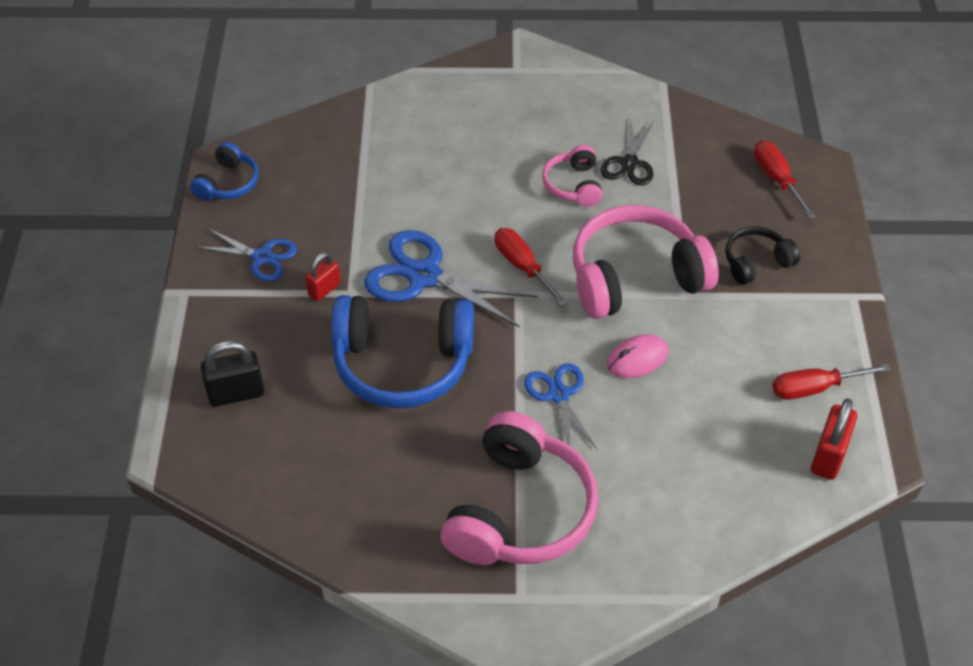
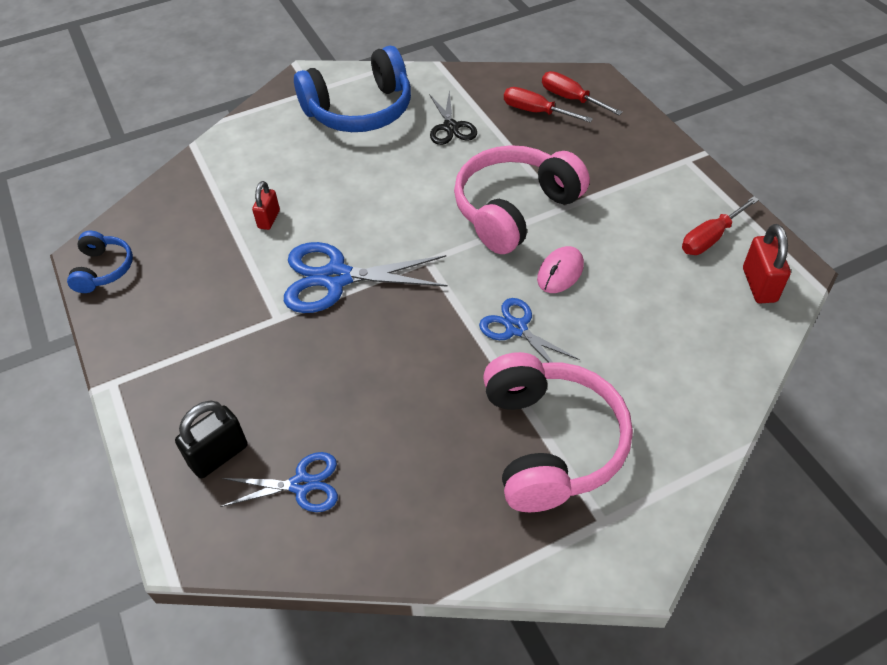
camera: 25 degrees left, 0 degrees up
blue scissors [196,228,297,281] -> blue scissors moved to [220,452,338,512]
red padlock [305,252,341,301] -> red padlock moved to [252,181,280,230]
blue headphones [331,295,474,408] -> blue headphones moved to [294,46,411,132]
red screwdriver [495,228,568,307] -> red screwdriver moved to [504,87,593,122]
pink headphones [542,145,603,207] -> none
black headphones [725,226,800,285] -> none

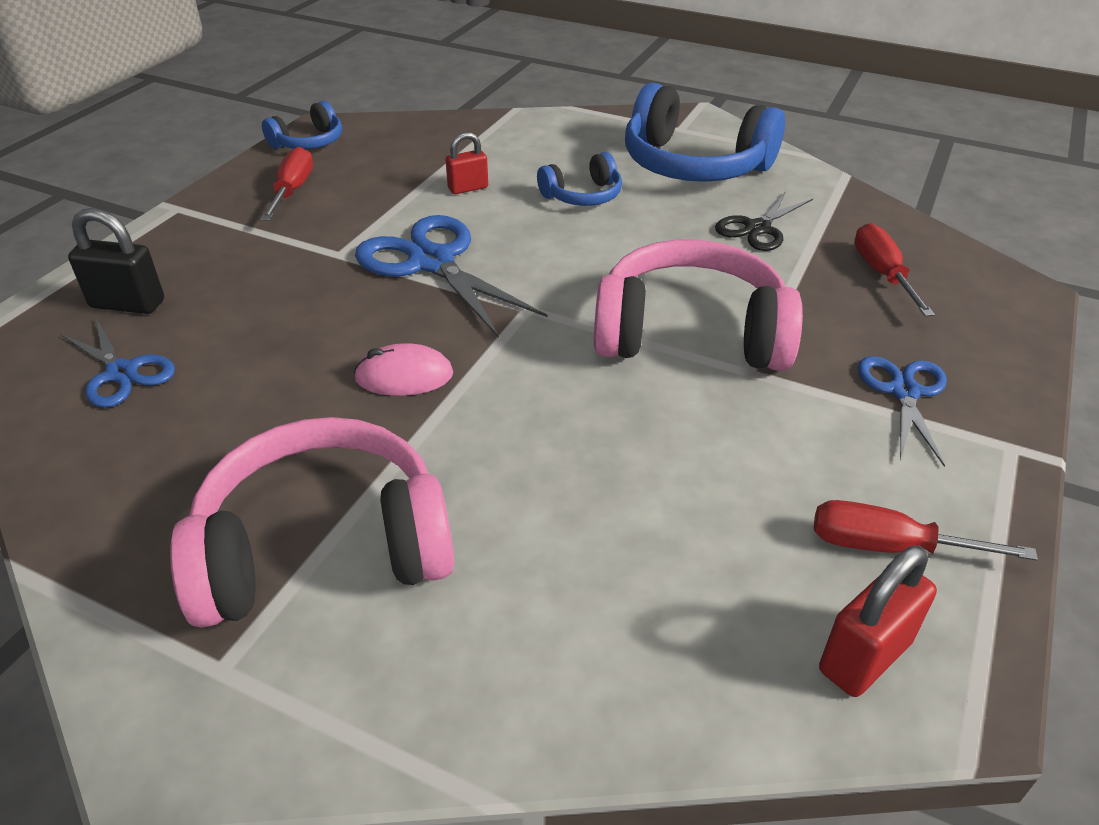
camera: 50 degrees right, 10 degrees down
blue scissors [479,298,580,363] -> blue scissors moved to [858,356,947,467]
pink headphones [483,352,633,512] -> pink headphones turned 150 degrees counterclockwise [170,417,454,628]
pink mouse [537,246,584,293] -> pink mouse moved to [354,343,453,396]
red screwdriver [542,71,623,115] -> red screwdriver moved to [260,147,313,221]
none -> blue headphones [537,152,622,206]

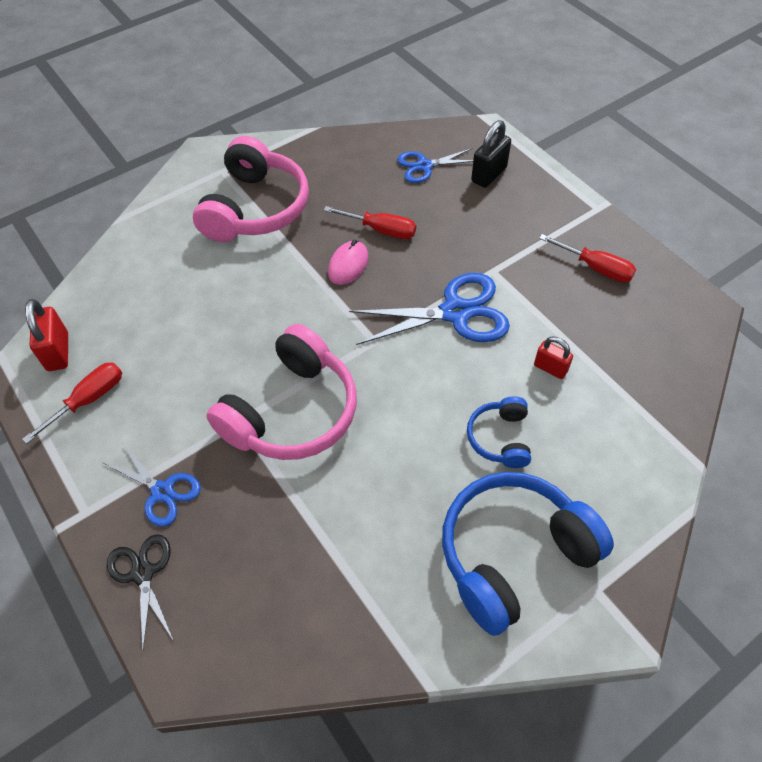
camera: 120 degrees right, 15 degrees up
blue headphones [262,101,342,149] -> none
red padlock [445,132,488,194] -> red padlock turned 60 degrees counterclockwise [534,337,573,379]
black scissors [715,191,813,251] -> black scissors moved to [107,534,174,651]
red screwdriver [854,223,935,317] -> red screwdriver moved to [323,206,416,239]

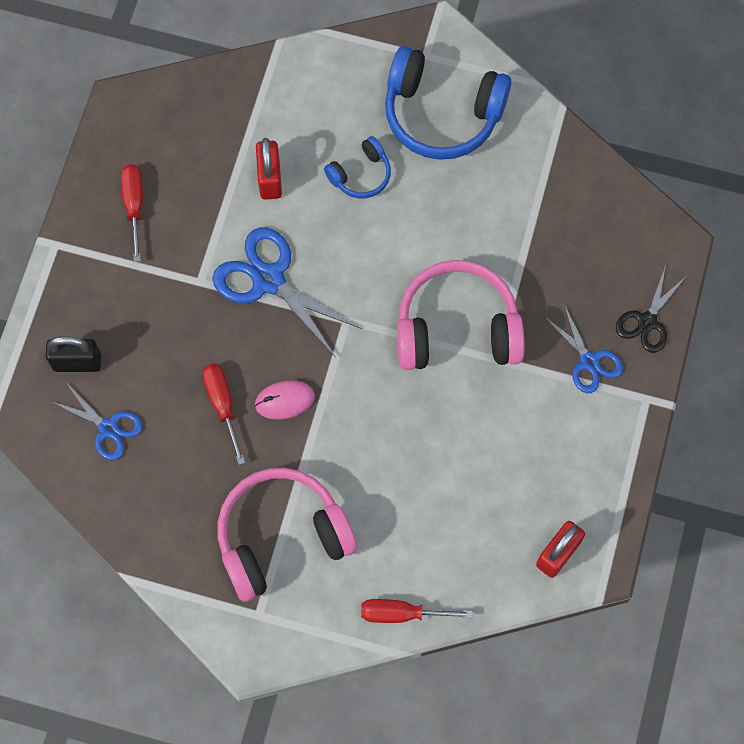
camera: 130 degrees left, 15 degrees up
red screwdriver [23,362,122,443] -> red screwdriver moved to [361,599,473,623]
blue scissors [104,443,201,527] -> blue scissors turned 150 degrees clockwise [545,304,623,393]
red padlock [534,337,573,379] -> red padlock [256,138,282,200], size x1.51

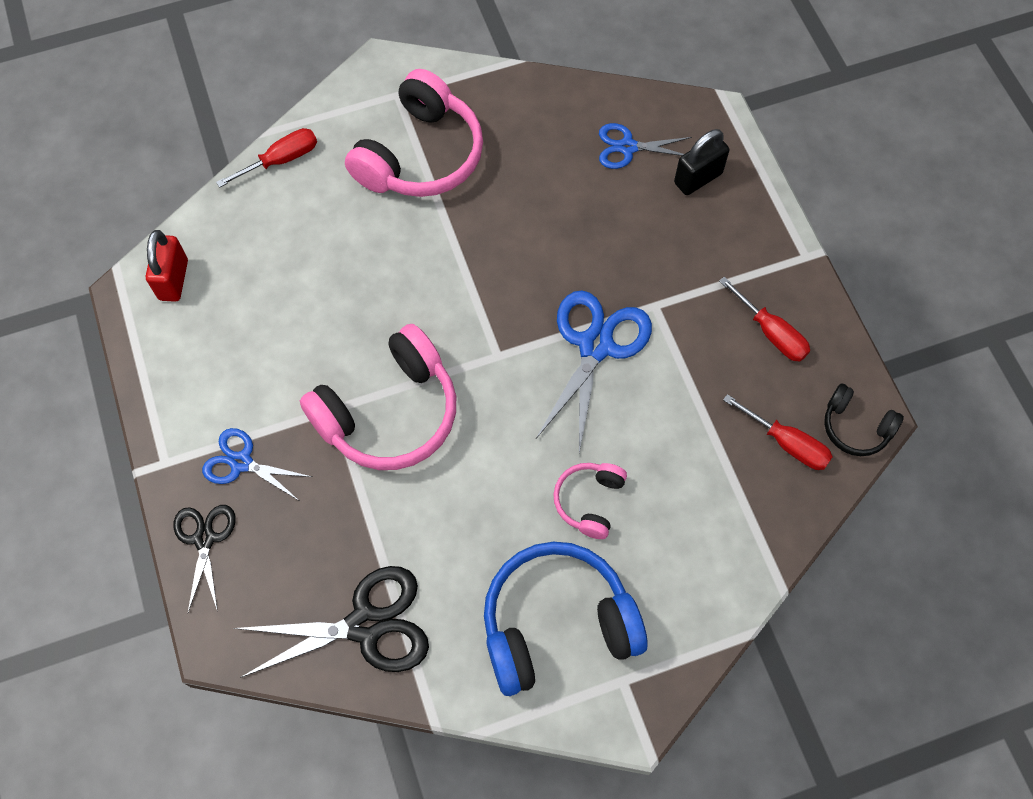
camera: 145 degrees right, 5 degrees down
red screwdriver [202,364,245,465] -> red screwdriver moved to [723,394,833,470]
blue scissors [212,227,362,356] -> blue scissors turned 75 degrees counterclockwise [535,291,652,453]
pink mouse [254,380,315,419] -> none
red padlock [256,138,282,200] -> none
blue headphones [324,136,391,199] -> pink headphones [553,463,627,539]
none -> black scissors [233,566,429,678]
none -> black headphones [824,383,904,456]

